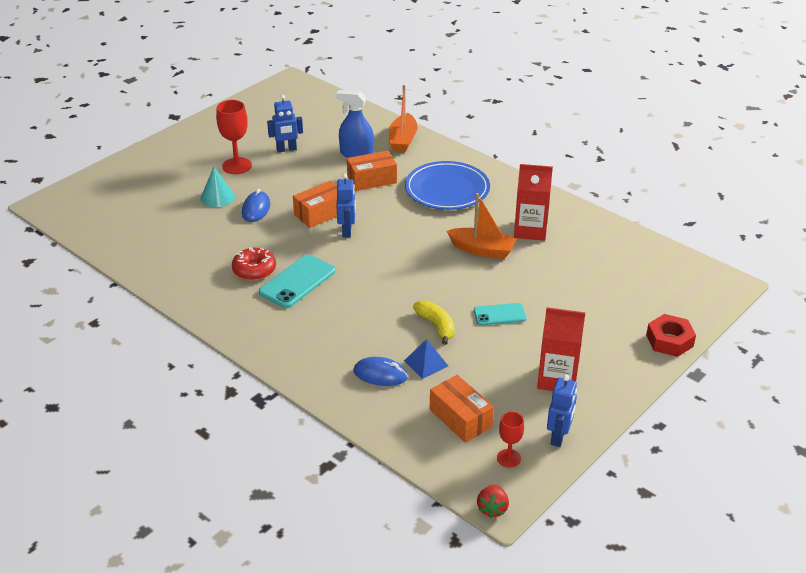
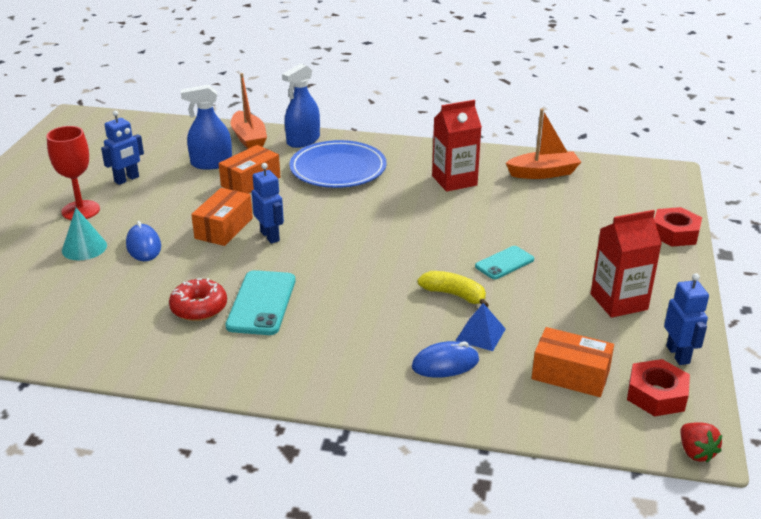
camera: 30 degrees left, 5 degrees down
orange boat [447,193,516,259] -> orange boat moved to [506,109,581,179]
red goblet [497,412,524,468] -> red nut [627,359,690,416]
none -> blue spray bottle [282,63,320,148]

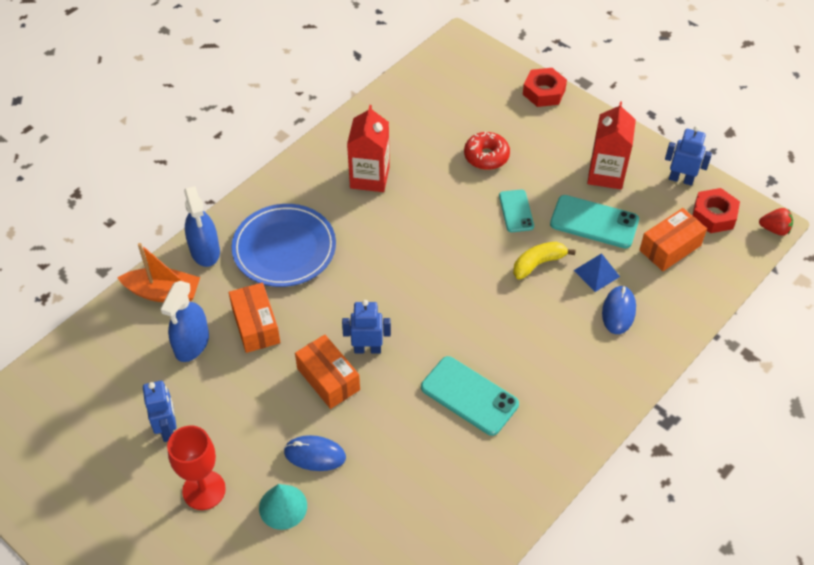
camera: 60 degrees left, 20 degrees up
red donut [169,278,227,321] -> red donut moved to [464,132,510,170]
orange boat [506,109,581,179] -> none
none -> turquoise phone [550,195,639,248]

